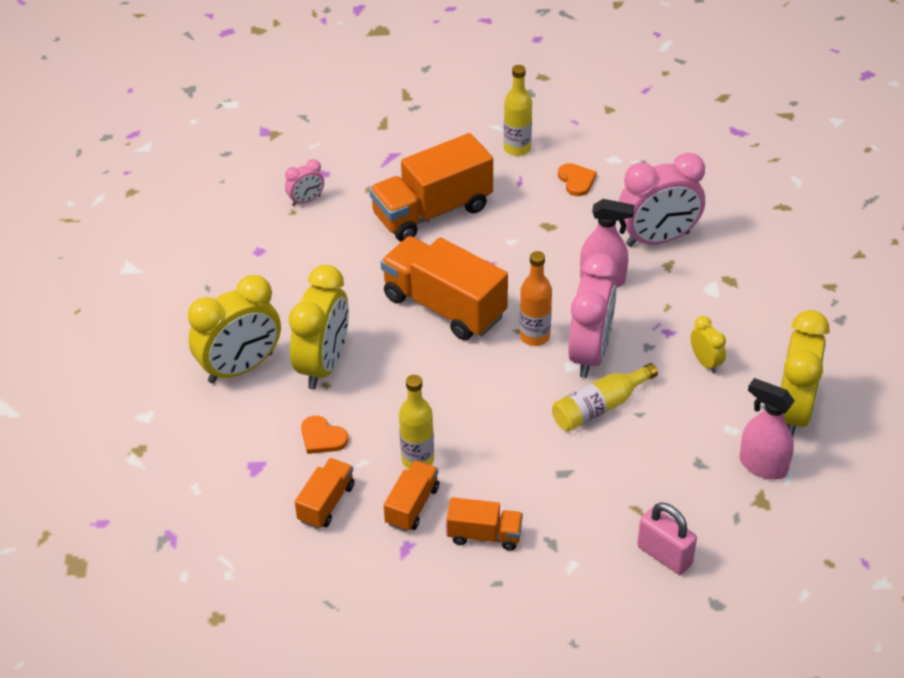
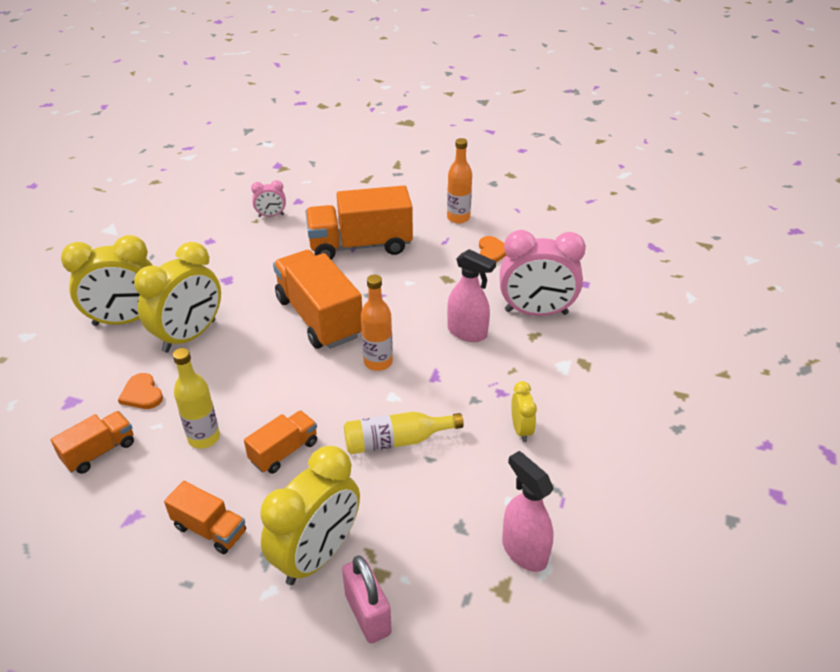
camera: 20 degrees right, 5 degrees down
orange truck [384,460,439,532] -> orange truck moved to [244,410,317,474]
yellow bottle [504,65,532,156] -> orange bottle [447,138,472,224]
pink clock [568,253,617,378] -> none
yellow clock [781,310,829,437] -> yellow clock moved to [260,446,360,585]

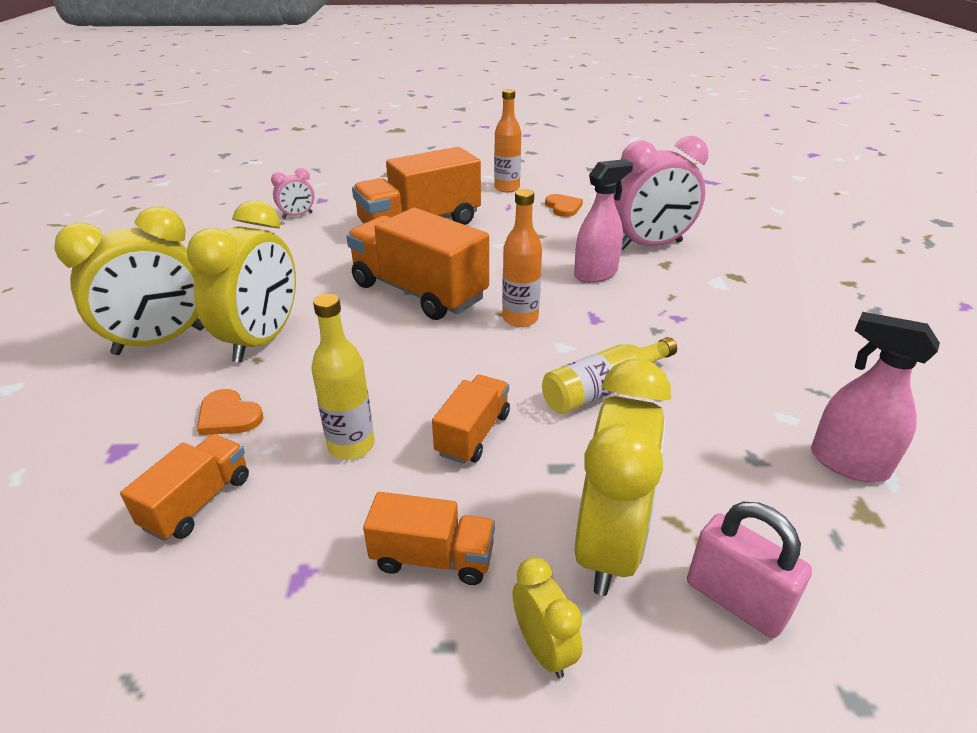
camera: 20 degrees left, 5 degrees down
pink spray bottle [447,249,496,342] -> pink spray bottle turned 45 degrees counterclockwise [574,159,633,283]
yellow clock [511,381,537,442] -> yellow clock moved to [512,557,583,678]

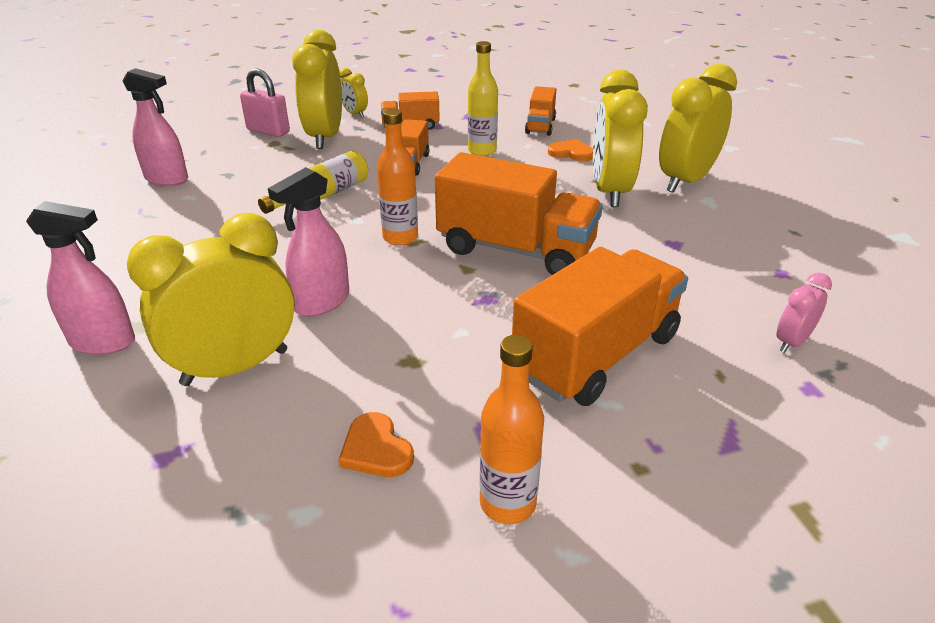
camera: 165 degrees right, 0 degrees up
pink clock [613,136,708,250] -> yellow clock [127,213,295,386]
none -> pink spray bottle [26,201,135,355]

